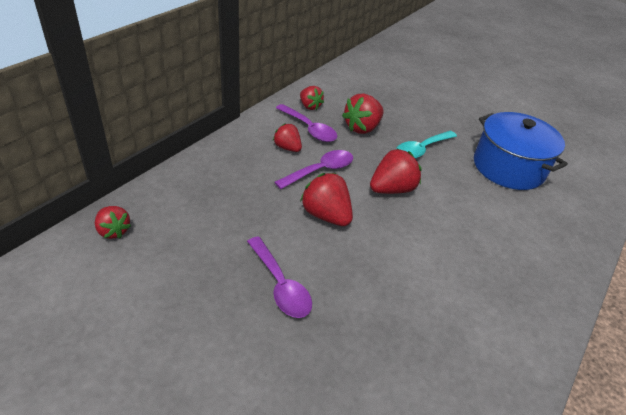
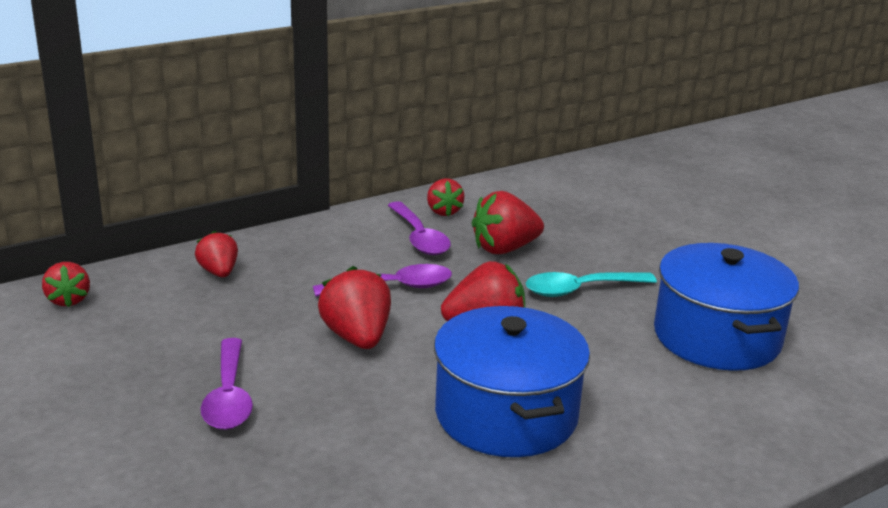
camera: 25 degrees right, 15 degrees down
red strawberry [273,123,302,152] -> red strawberry moved to [195,231,238,277]
none -> blue pot [434,306,590,457]

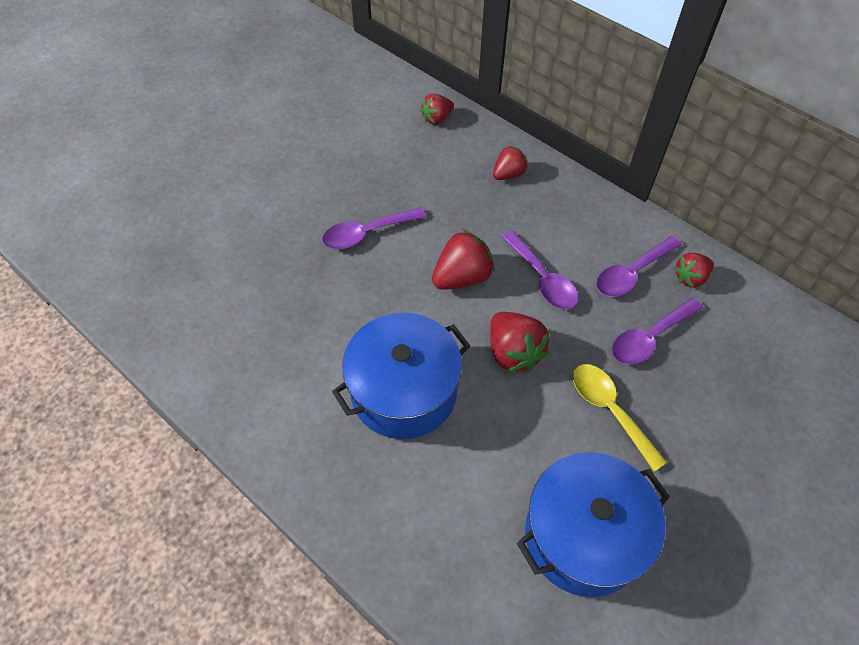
camera: 75 degrees right, 30 degrees up
red strawberry [472,191,544,254] -> purple spoon [611,298,703,365]
turquoise spoon [526,272,657,297] -> yellow spoon [573,364,667,471]

